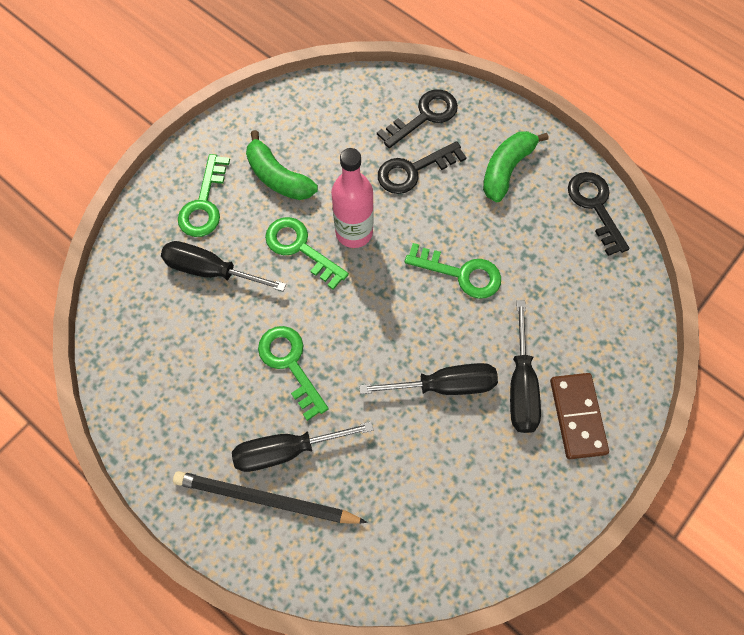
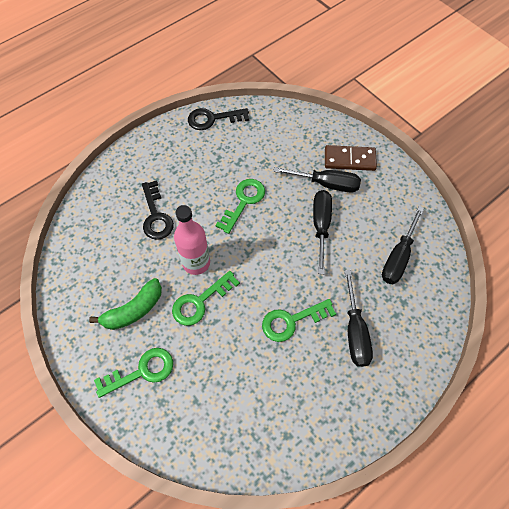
camera: 80 degrees left, 5 degrees down
black screwdriver [161,241,286,291] -> black screwdriver moved to [382,206,424,284]
black pencil [173,471,367,524] -> none
green key [178,154,230,237] -> green key turned 45 degrees counterclockwise [94,348,173,398]
black key [377,89,458,148] -> none
green banana [483,131,548,202] -> none

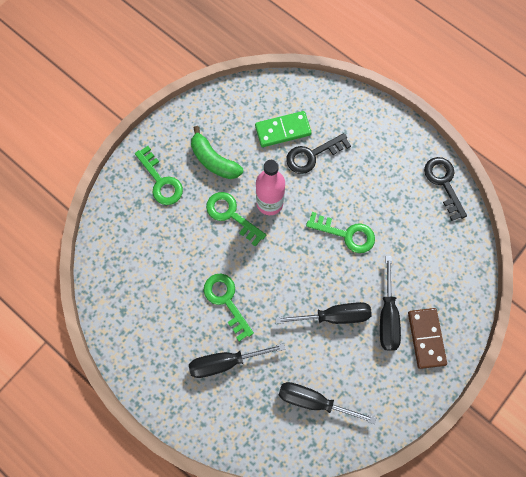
camera: 80 degrees right, 10 degrees up
none -> green domino [255,111,312,147]

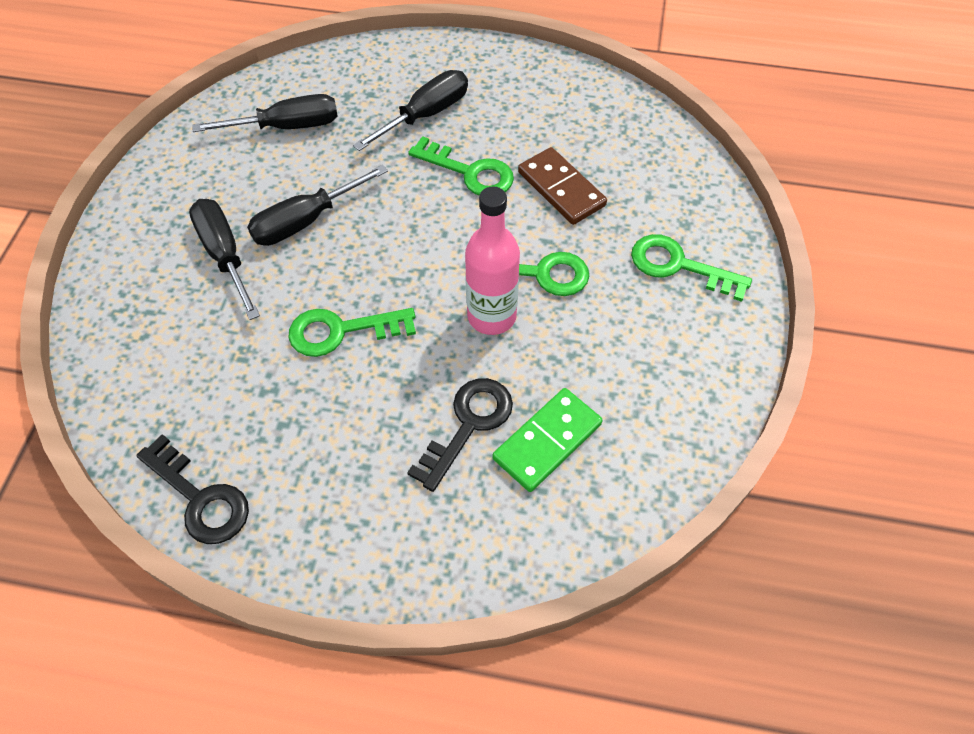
camera: 150 degrees right, 15 degrees down
green banana [191,126,243,179] -> none
brown domino [408,308,447,369] -> brown domino moved to [518,147,607,225]

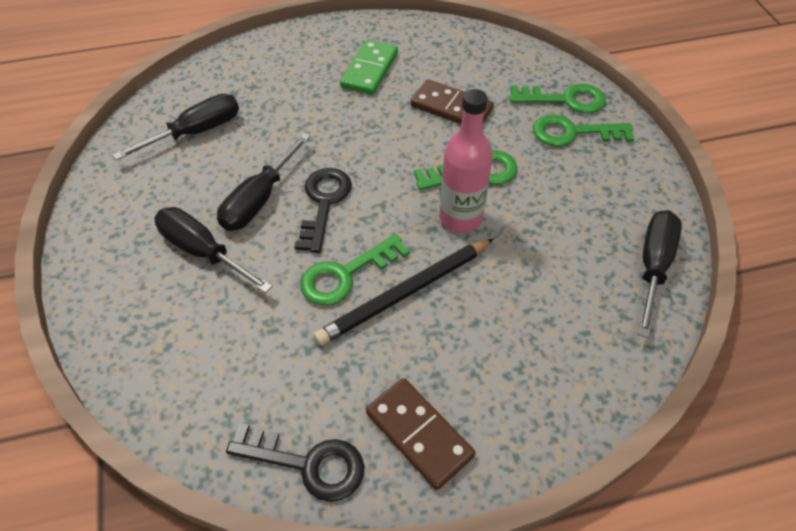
camera: 25 degrees left, 5 degrees down
black screwdriver [353,70,468,151] -> black screwdriver moved to [638,210,682,338]
black key [407,378,513,492] -> black key moved to [294,168,352,253]
green key [408,136,514,195] -> green key moved to [510,84,606,113]
green domino [493,388,603,492] -> green domino moved to [340,39,398,95]
none -> black pencil [314,238,494,346]
none -> brown domino [366,378,476,490]

